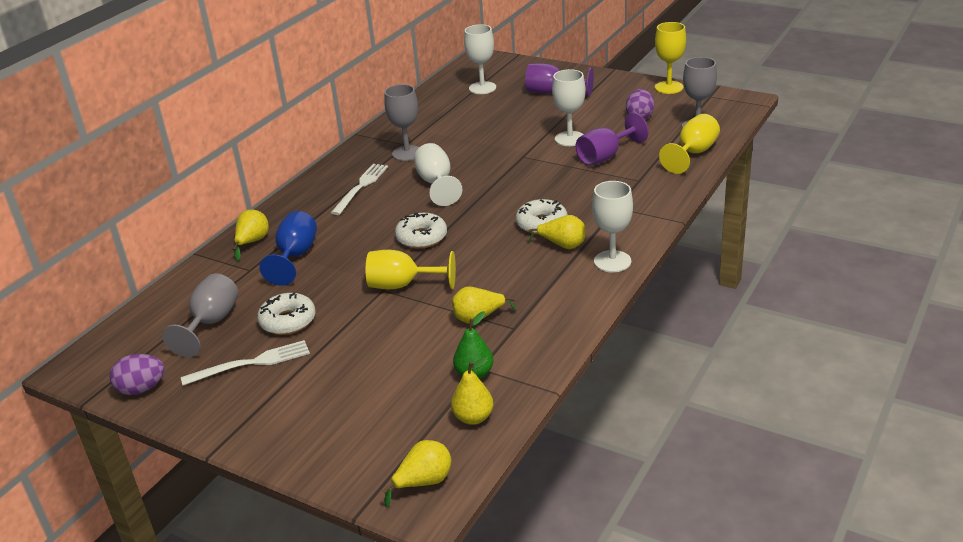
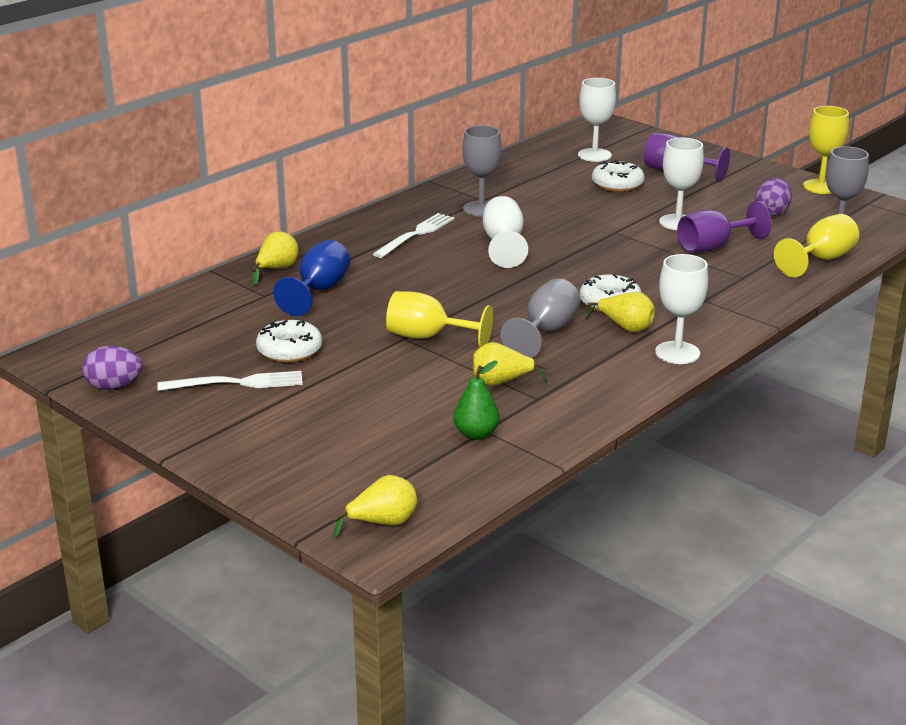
camera: 10 degrees right, 5 degrees down
grey goblet [162,273,238,357] -> grey goblet moved to [501,278,580,358]
white donut [395,212,447,249] -> white donut moved to [592,160,645,192]
yellow pear [451,357,493,425] -> none

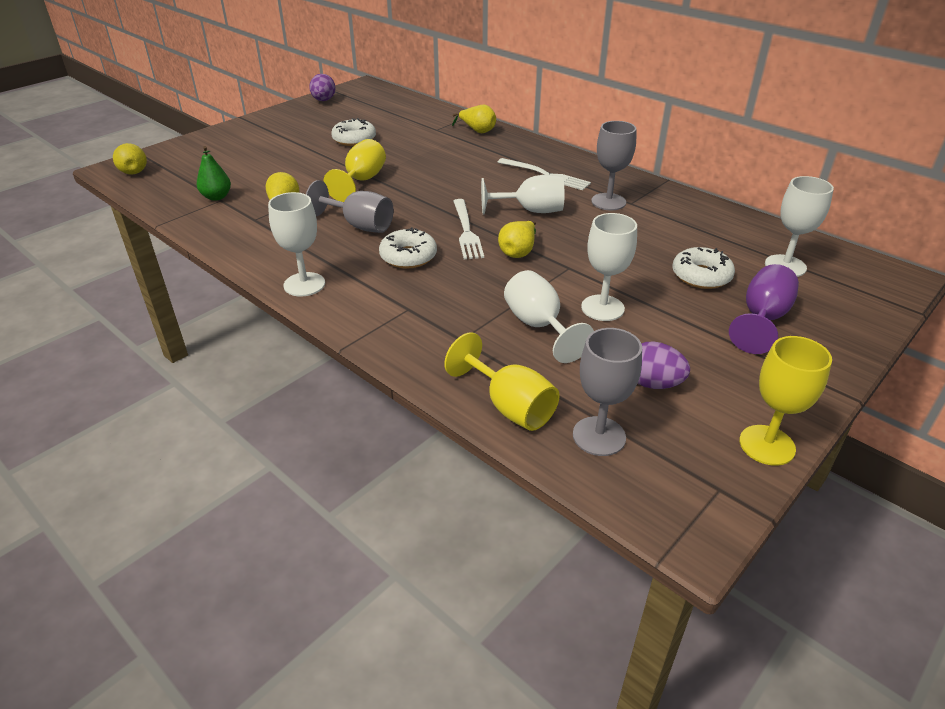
camera: 90 degrees right, 10 degrees up
white fork [157,371,303,391] -> white fork moved to [453,199,484,259]
blue goblet [273,240,350,316] -> none
yellow pear [586,292,655,332] -> yellow pear moved to [498,221,536,258]
purple goblet [677,201,771,253] -> white goblet [504,270,594,363]

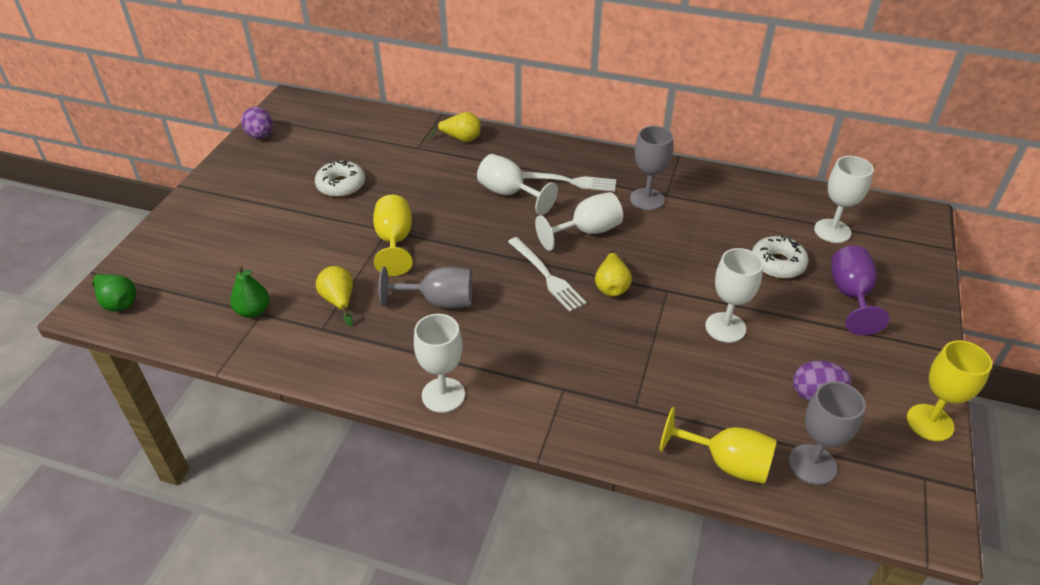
camera: 25 degrees left, 5 degrees up
yellow pear [113,143,147,174] -> green pear [91,274,136,311]
white donut [379,227,437,269] -> none
white goblet [504,270,594,363] -> white goblet moved to [477,154,558,215]

